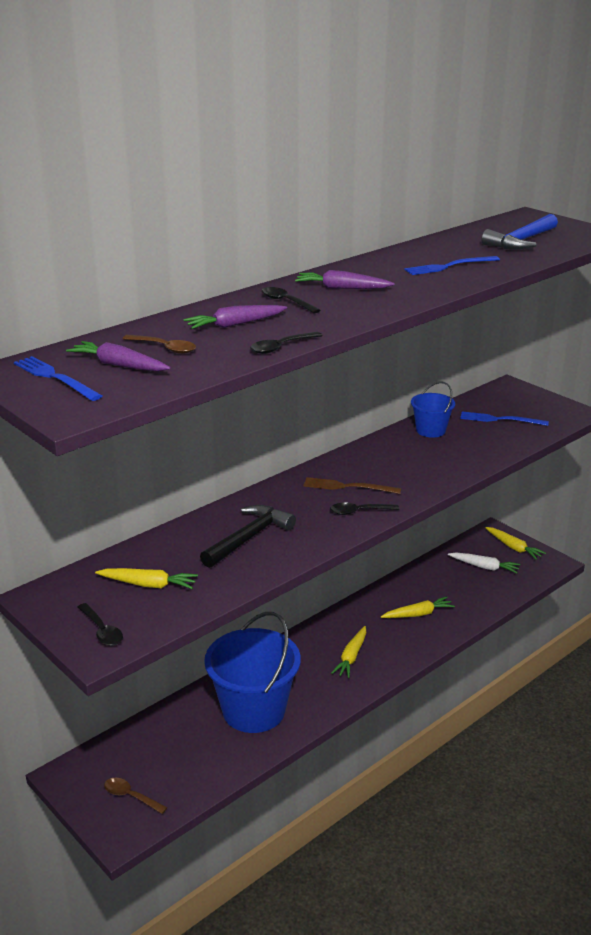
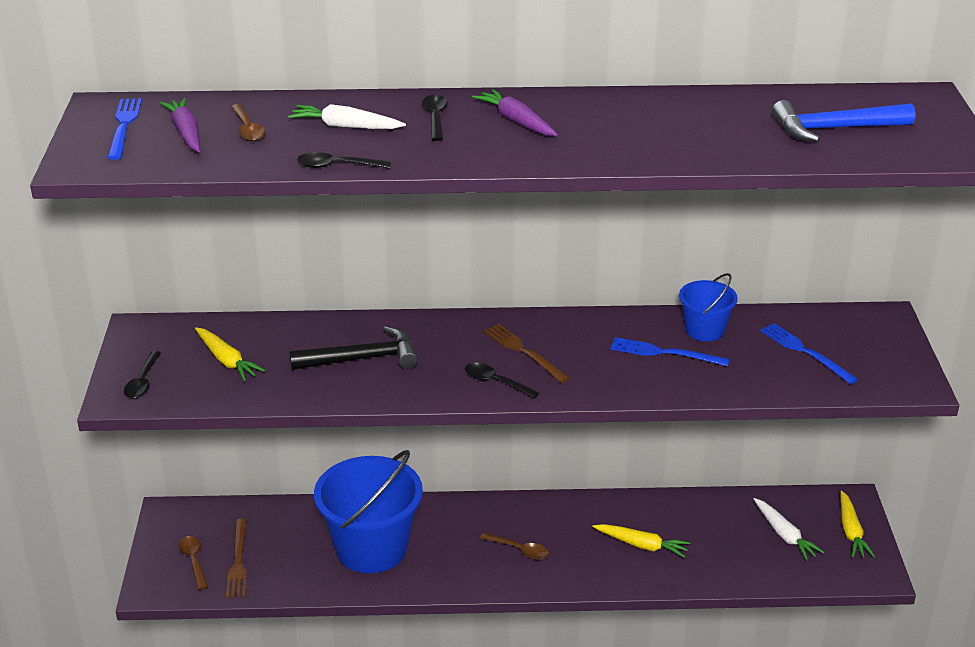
camera: 40 degrees right, 5 degrees up
purple carrot [184,305,287,329] -> white carrot [288,104,406,129]
yellow carrot [331,626,367,678] -> brown spoon [480,532,549,560]
blue fork [404,256,500,275] -> blue fork moved to [611,337,730,366]
none -> brown fork [226,518,247,598]

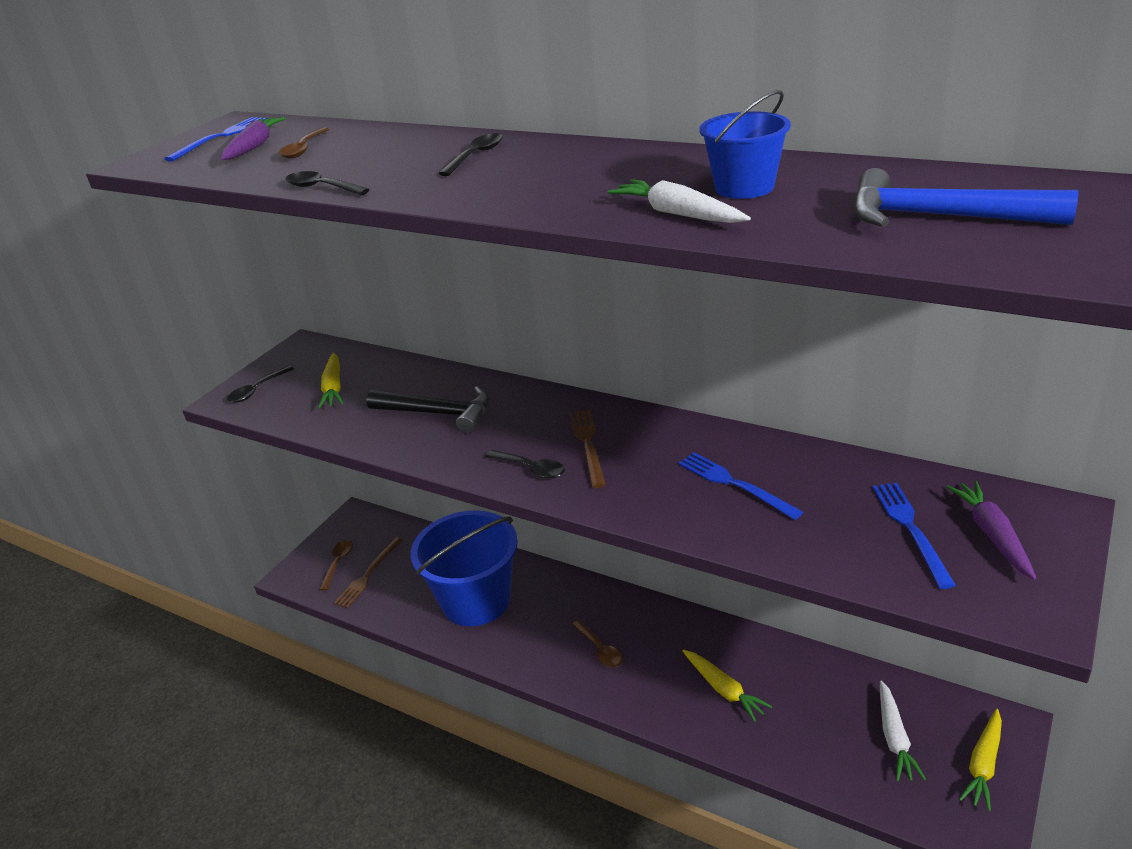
camera: 35 degrees right, 0 degrees up
white carrot [288,104,406,129] -> white carrot moved to [608,179,751,223]
black spoon [465,363,539,399] -> black spoon turned 150 degrees clockwise [486,450,565,478]
purple carrot [472,89,558,136] -> purple carrot moved to [946,481,1036,580]
blue bucket [679,273,738,341] -> blue bucket moved to [699,90,791,199]

